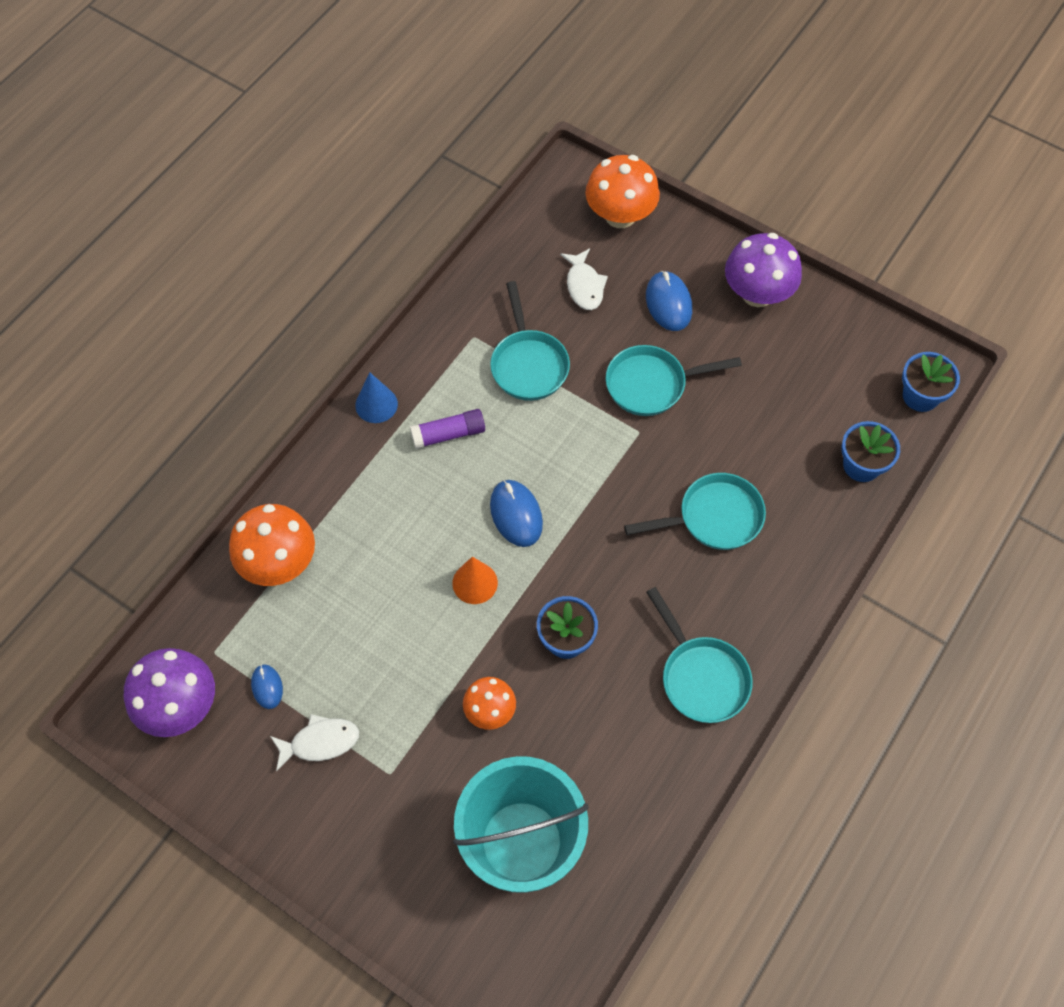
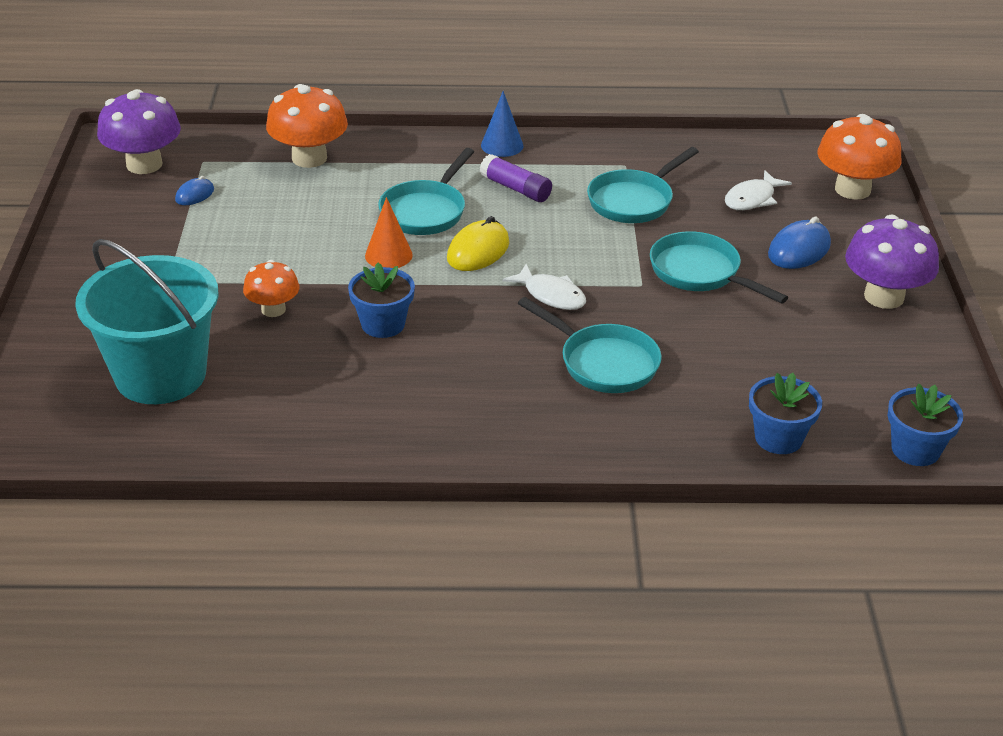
camera: 55 degrees right, 25 degrees down
white fish [270,714,359,771] -> white fish moved to [502,264,586,310]
blue mouse [490,480,543,547] -> yellow mouse [447,216,509,271]
turquoise pan [646,587,753,723] -> turquoise pan moved to [378,148,474,235]

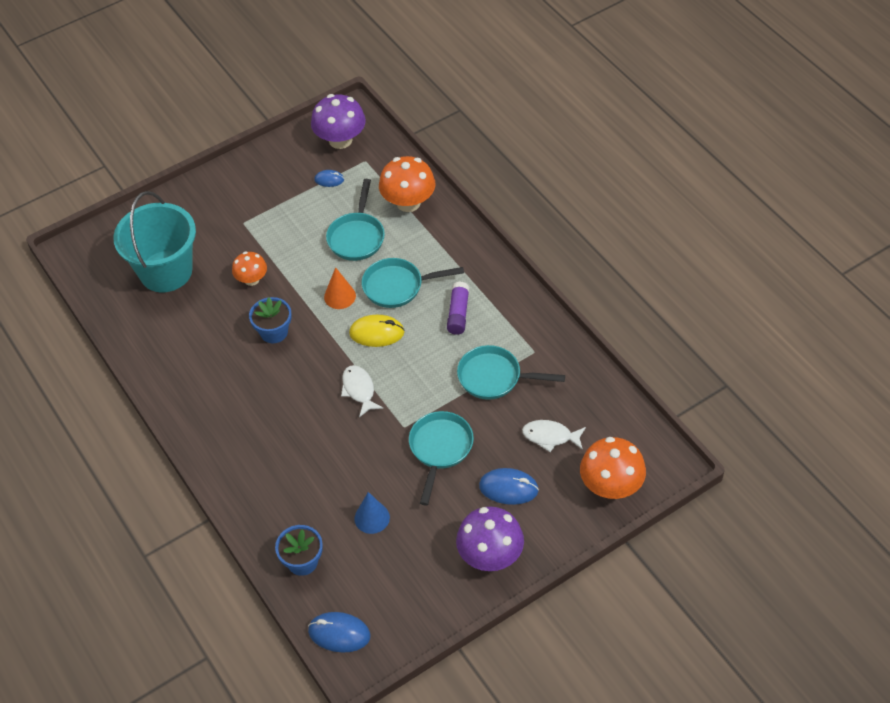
camera: 60 degrees right, 15 degrees up
blue cone [481,91,523,157] -> blue cone moved to [354,492,390,534]
white fish [502,264,586,310] -> white fish turned 150 degrees clockwise [341,365,383,417]
turquoise pan [518,297,662,393] -> turquoise pan moved to [326,179,385,261]
blue flower pot [887,384,963,466] -> blue mouse [308,612,370,653]

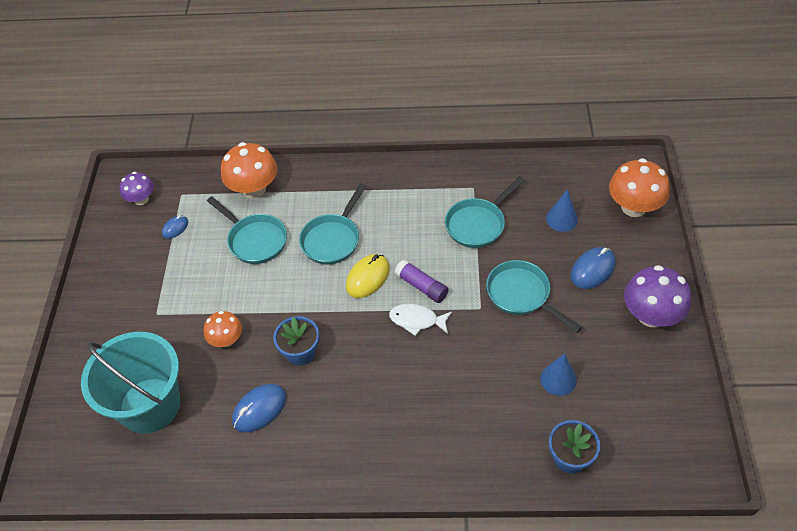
camera: 55 degrees left, 0 degrees up
blue mouse [308,612,370,653] -> blue mouse moved to [232,384,287,433]
purple mushroom [311,94,366,149] -> purple mushroom [119,172,154,205], size x0.60
orange cone [324,267,356,309] -> none
purple glue stick [447,281,469,335] -> purple glue stick moved to [394,260,448,303]
white fish [522,420,586,452] -> blue cone [546,189,578,232]

